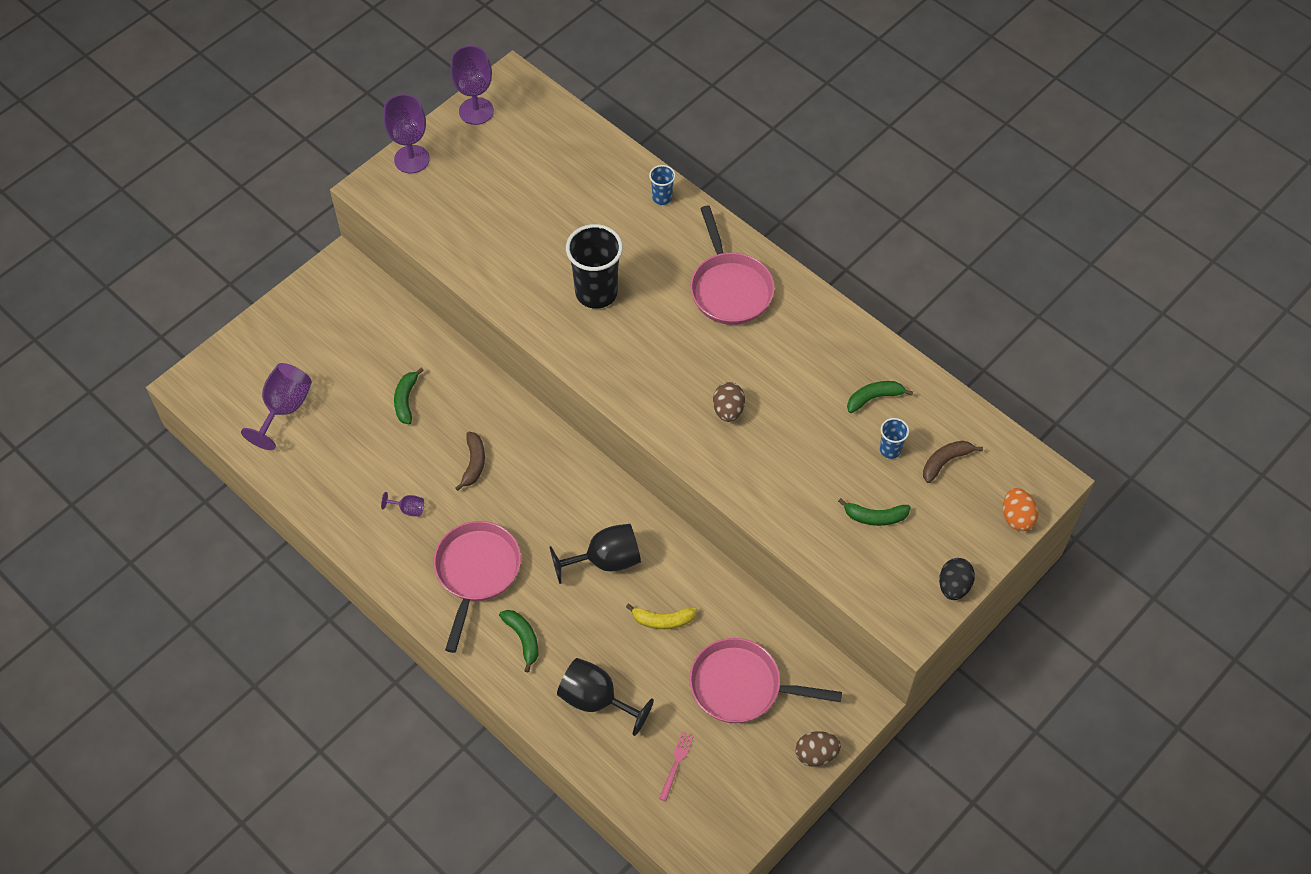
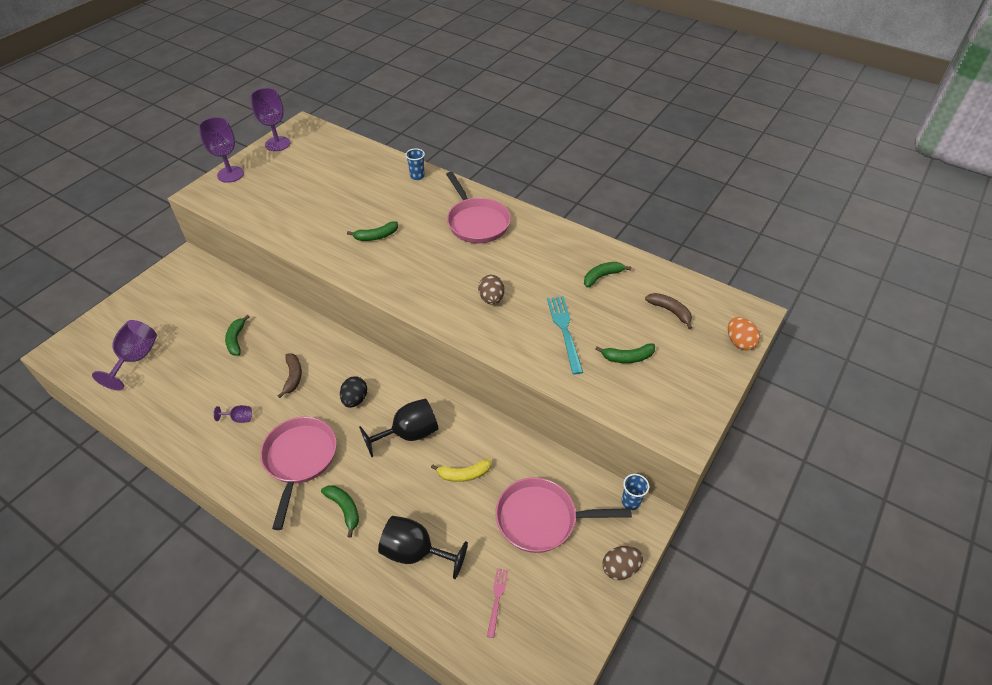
camera: 10 degrees left, 10 degrees down
black cup [566,224,623,309] -> green banana [347,221,398,241]
blue cup [880,418,909,459] -> blue cup moved to [622,474,649,510]
brown banana [923,441,983,483] -> brown banana turned 90 degrees clockwise [645,293,692,329]
black egg [939,558,975,600] -> black egg moved to [340,376,367,408]
none -> turquoise fork [547,296,583,374]

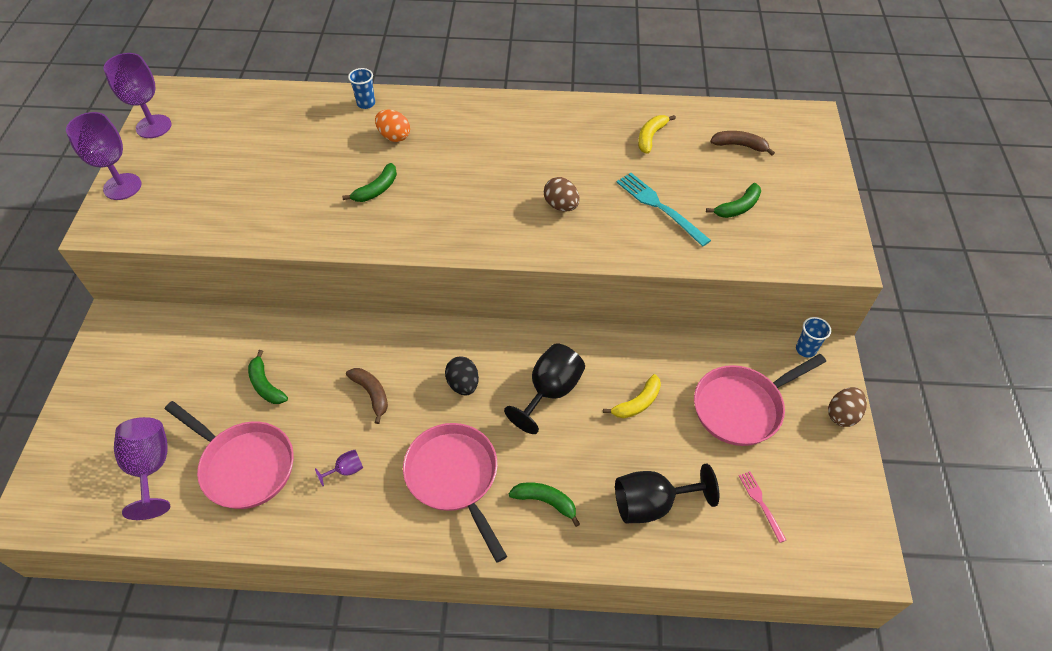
camera: 30 degrees left, 5 degrees up
pink pan [446,172,511,243] -> pink pan moved to [165,401,294,509]
green banana [584,262,631,287] -> yellow banana [638,115,676,154]
orange egg [728,317,760,350] -> orange egg moved to [375,110,410,142]

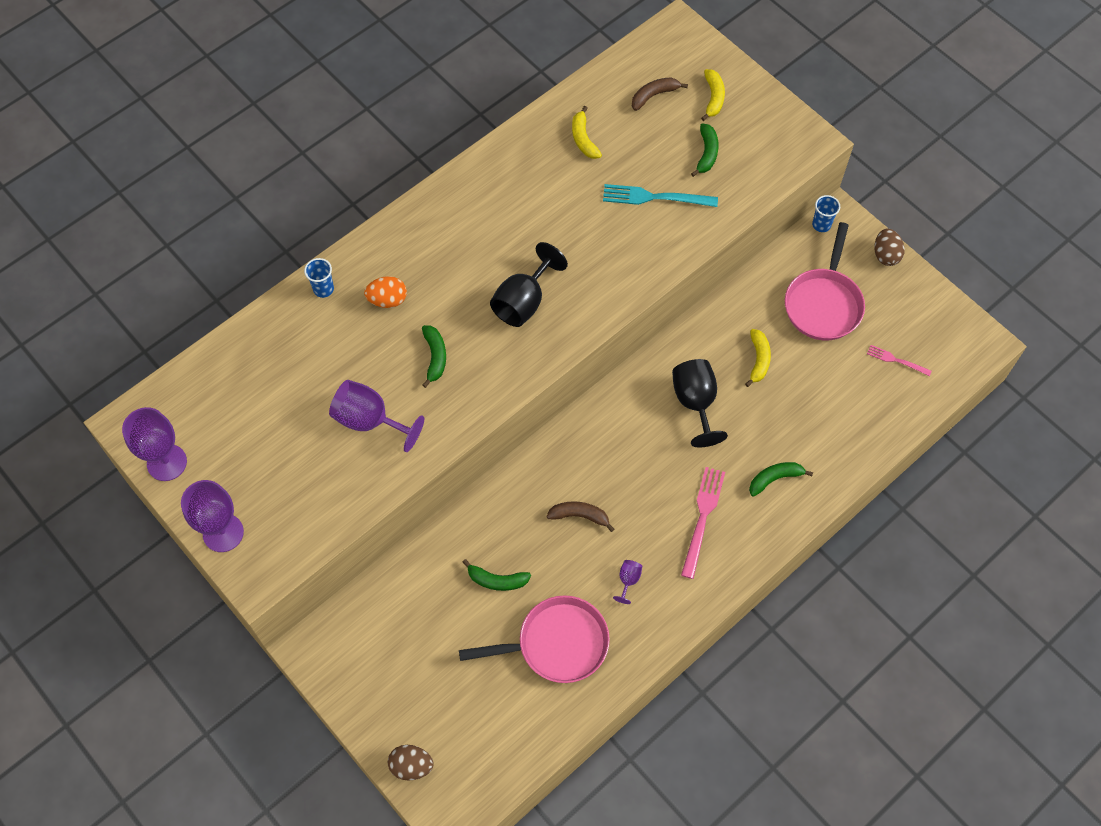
camera: 45 degrees left, 10 degrees up
purple goblet [114,417,170,520] -> purple goblet moved to [329,380,424,452]
pink pan [403,423,507,563] -> pink fork [681,467,725,579]
black egg [445,357,479,396] -> none
brown egg [544,177,579,211] -> brown egg moved to [388,745,434,781]
black goblet [615,464,719,523] -> black goblet moved to [490,242,568,327]
none -> yellow banana [701,69,725,121]

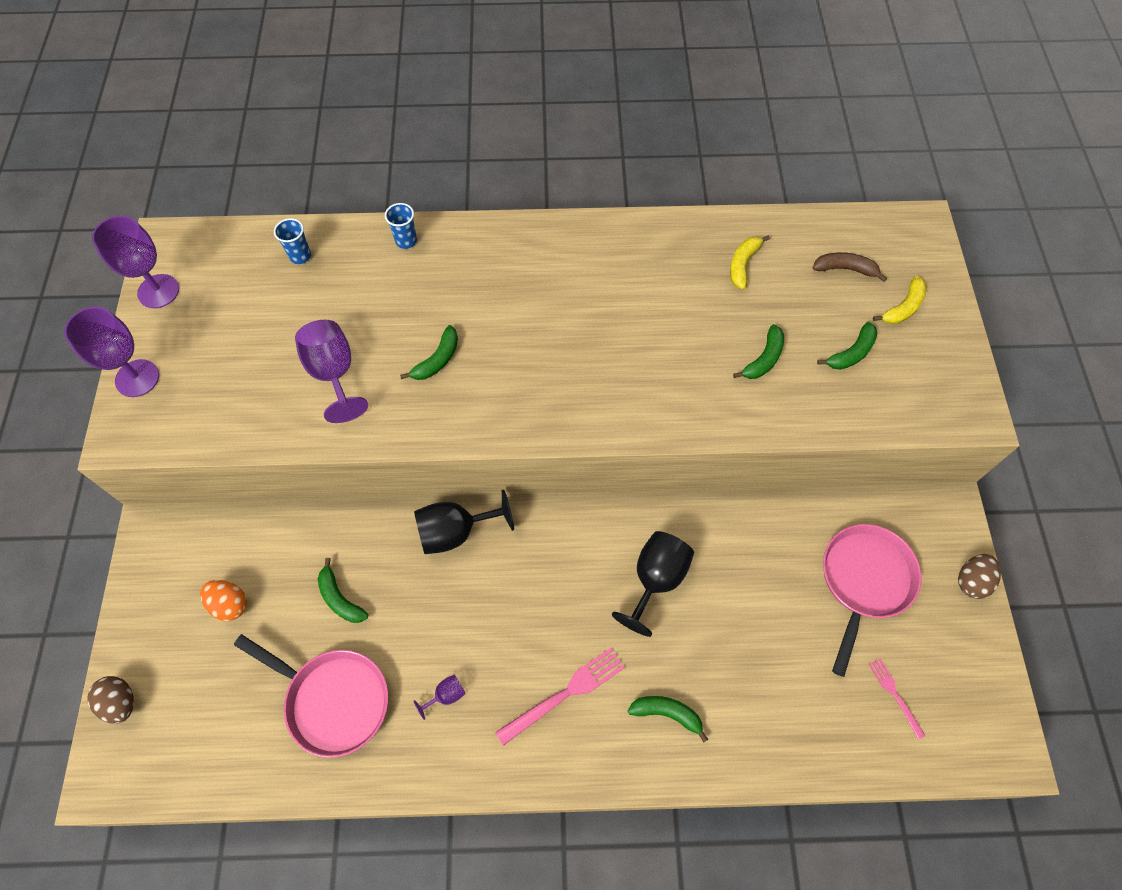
camera: 40 degrees right, 0 degrees up
orange egg [364,276,407,308] -> orange egg moved to [200,580,247,621]
black goblet [490,242,568,327] -> black goblet moved to [414,490,514,554]
brown banana [547,501,614,532] -> none
turquoise fork [603,184,718,207] -> green banana [733,324,784,379]
yellow banana [745,329,771,387] -> none
pink pan [785,222,865,341] -> pink pan turned 150 degrees clockwise [823,524,922,677]
blue cup [812,195,840,232] -> blue cup moved to [274,218,311,264]

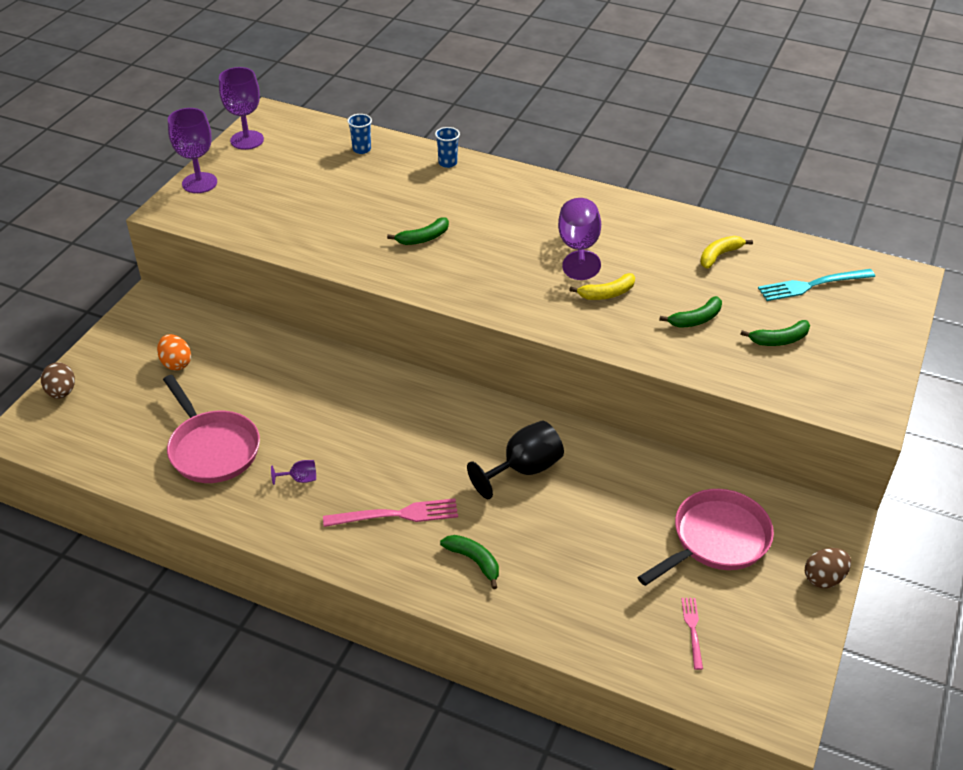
camera: 25 degrees right, 20 degrees down
purple goblet [295,320,368,423] -> purple goblet moved to [558,198,601,280]
green banana [318,558,368,623] -> none
black goblet [414,490,514,554] -> none
brown banana [813,252,887,282] -> turquoise fork [758,269,875,301]
yellow banana [873,276,927,324] -> yellow banana moved to [569,273,635,300]

